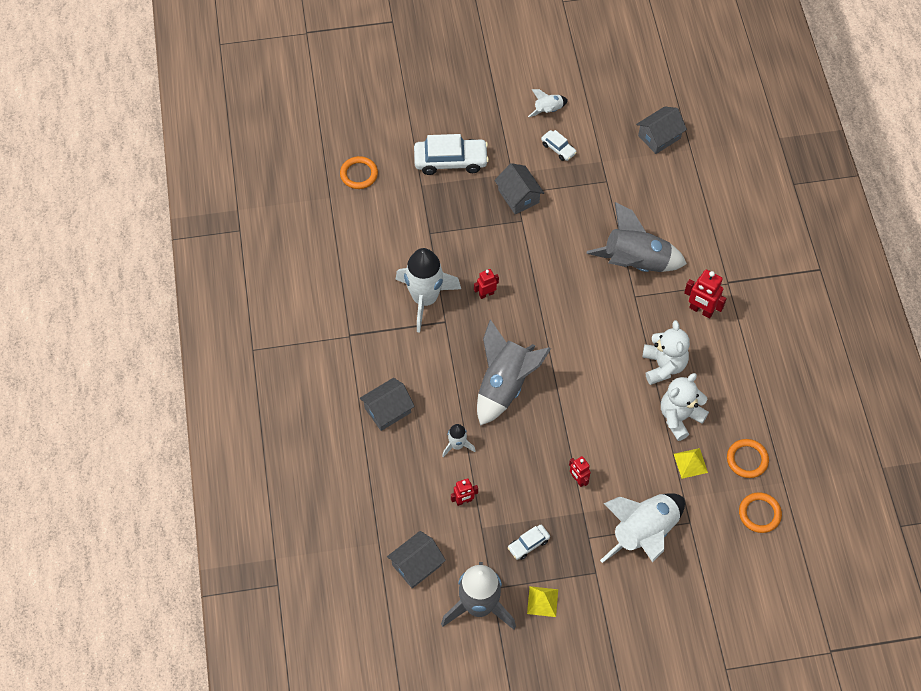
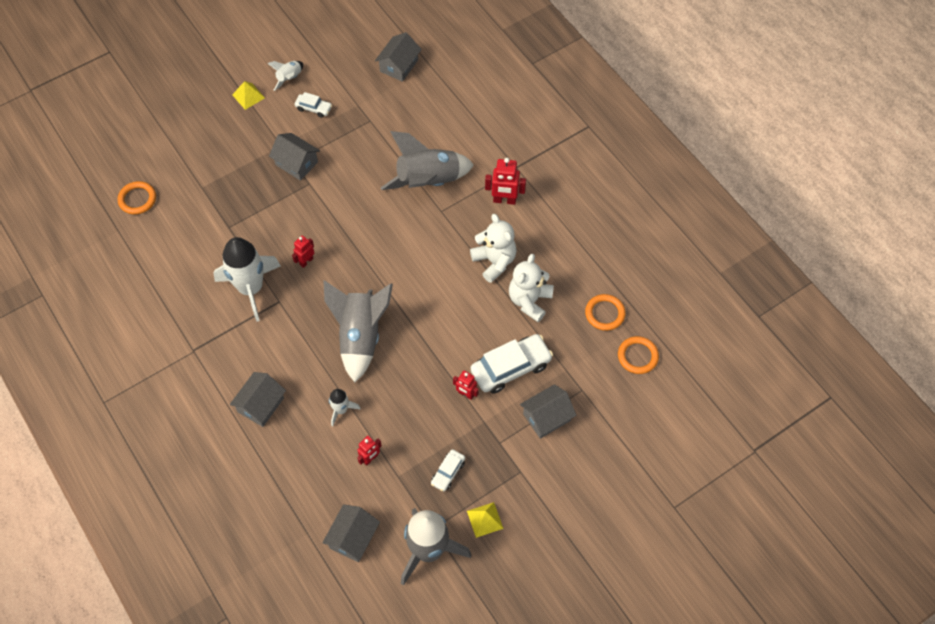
camera: 25 degrees left, 0 degrees up
white car [414,134,489,175] -> white car moved to [471,334,553,394]
white rocket [600,493,685,563] -> grey house [520,384,577,439]
yellow pyramid [674,448,708,479] -> yellow pyramid moved to [232,81,265,110]

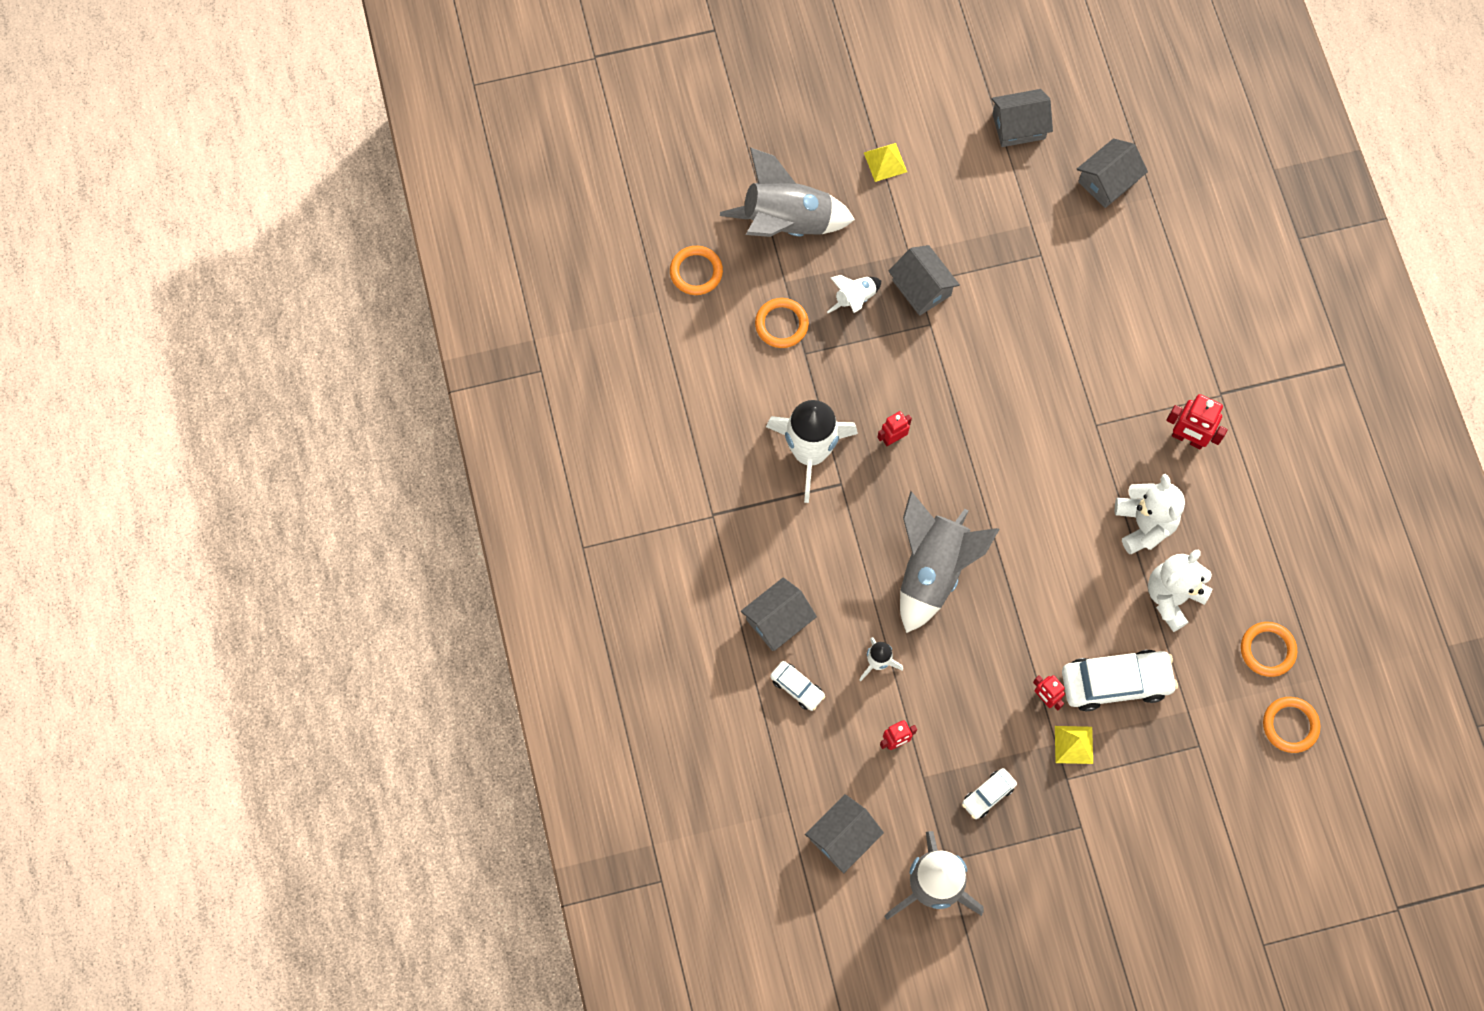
camera: 20 degrees right, 10 degrees up
white rocket [267,61,303,91] -> white rocket moved to [827,275,881,313]
white car [295,92,332,118] -> white car moved to [770,661,825,711]
grey rocket [381,131,474,190] -> grey rocket moved to [720,147,855,237]
yellow pyramid [467,502,503,538] -> yellow pyramid moved to [1055,726,1093,764]
grey house [520,384,577,439] -> grey house moved to [991,89,1053,147]
none -> orange ring [755,298,809,348]

